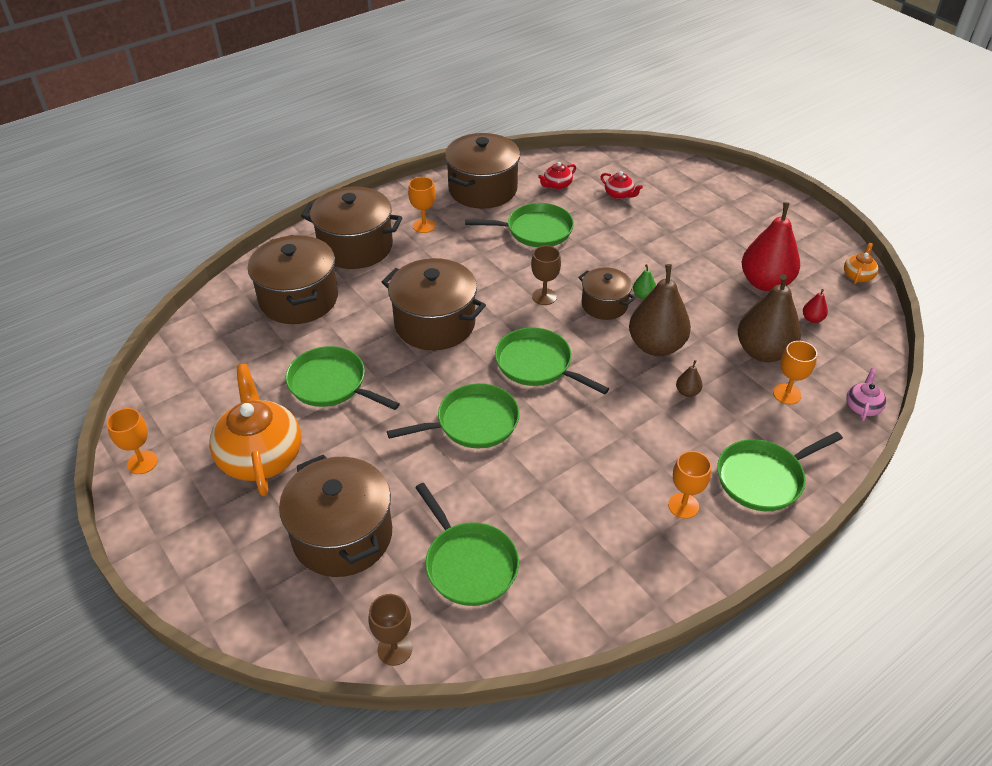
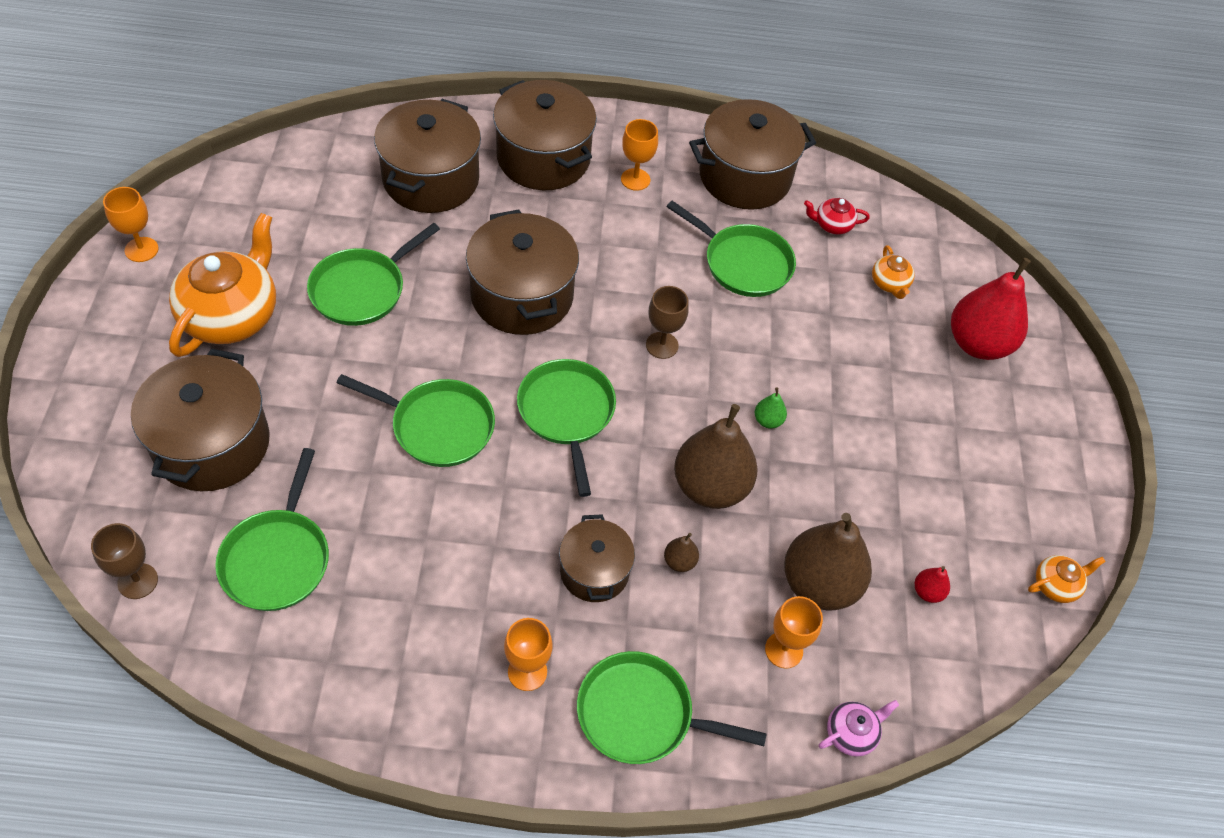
camera: 35 degrees right, 10 degrees up
green pan [286,346,400,410] -> green pan turned 120 degrees counterclockwise [307,223,440,326]
brown pot [578,267,636,320] -> brown pot moved to [559,514,635,602]
red teapot [600,171,643,199] -> orange teapot [872,245,915,299]
red pear [742,202,800,291] -> red pear moved to [951,258,1031,360]

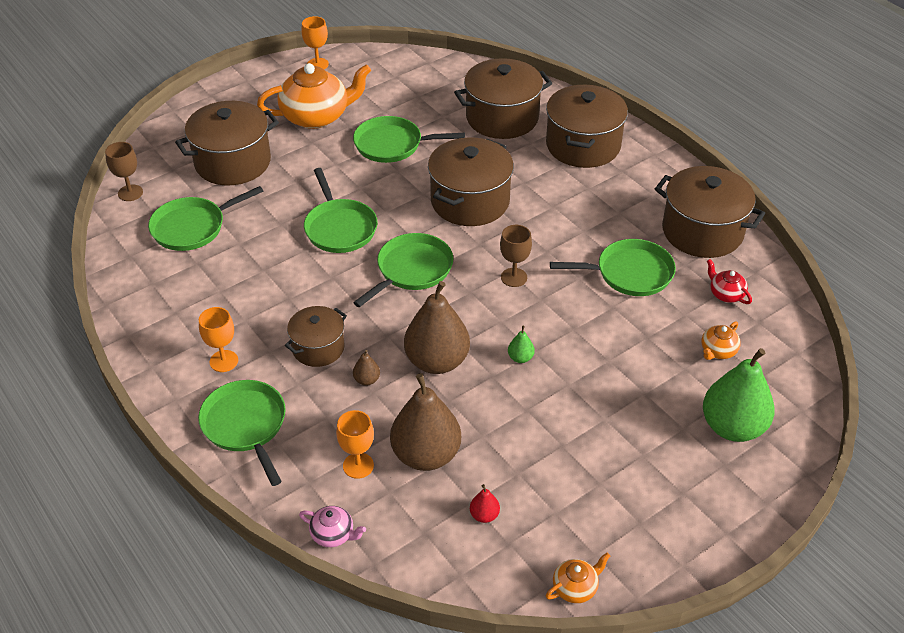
camera: 55 degrees right, 10 degrees down
orange goblet [621,119,658,191] -> none
green pan [666,201,796,297] -> green pan turned 90 degrees counterclockwise [550,239,676,296]
red pear [951,258,1031,360] -> green pear [703,348,775,442]
orange teapot [1028,555,1106,603] -> orange teapot turned 60 degrees counterclockwise [546,553,610,603]

